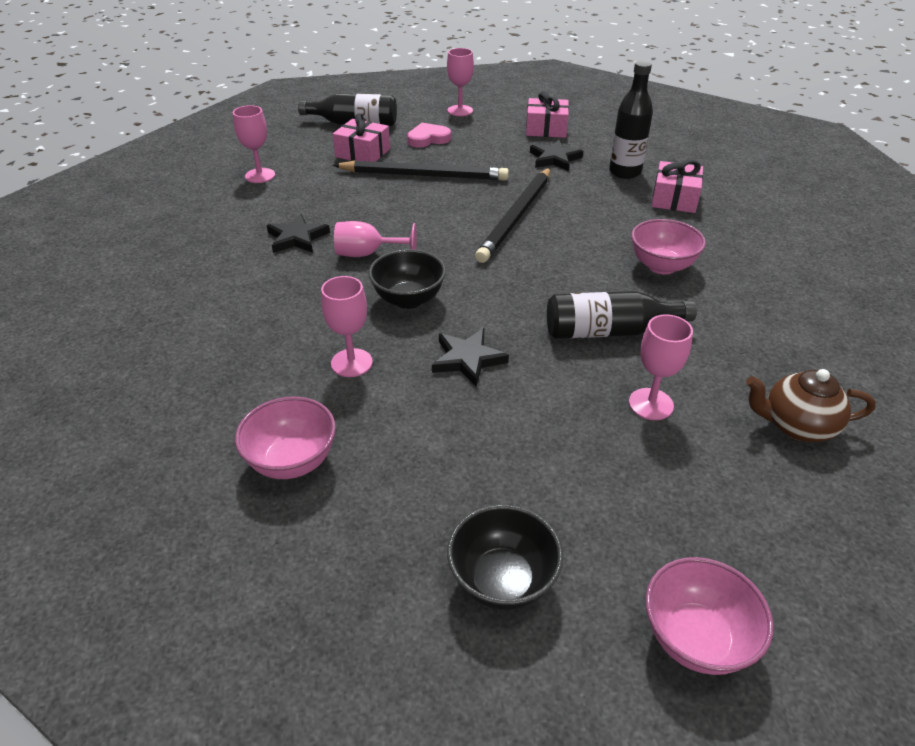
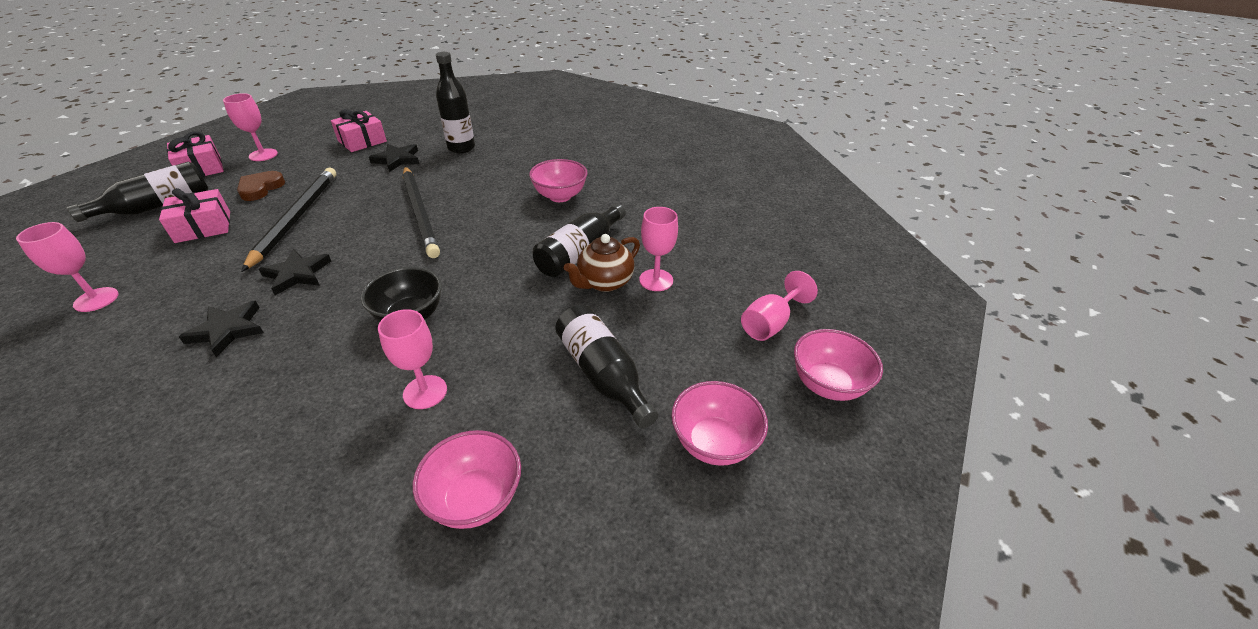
camera: 50 degrees left, 0 degrees up
black pencil [333,160,509,181] -> black pencil turned 45 degrees counterclockwise [241,168,336,272]
pink goblet [334,221,417,257] -> pink goblet moved to [741,271,818,341]
pink heart [407,123,451,148] -> brown heart [237,171,285,201]
black star [432,328,509,387] -> black star moved to [259,249,331,295]
black bowl [447,505,563,610] -> pink bowl [671,381,768,466]
pink gift [652,160,703,213] -> pink gift moved to [167,132,224,177]
brown teapot [746,369,876,442] -> brown teapot moved to [564,234,640,292]
none -> black bottle [555,305,658,429]

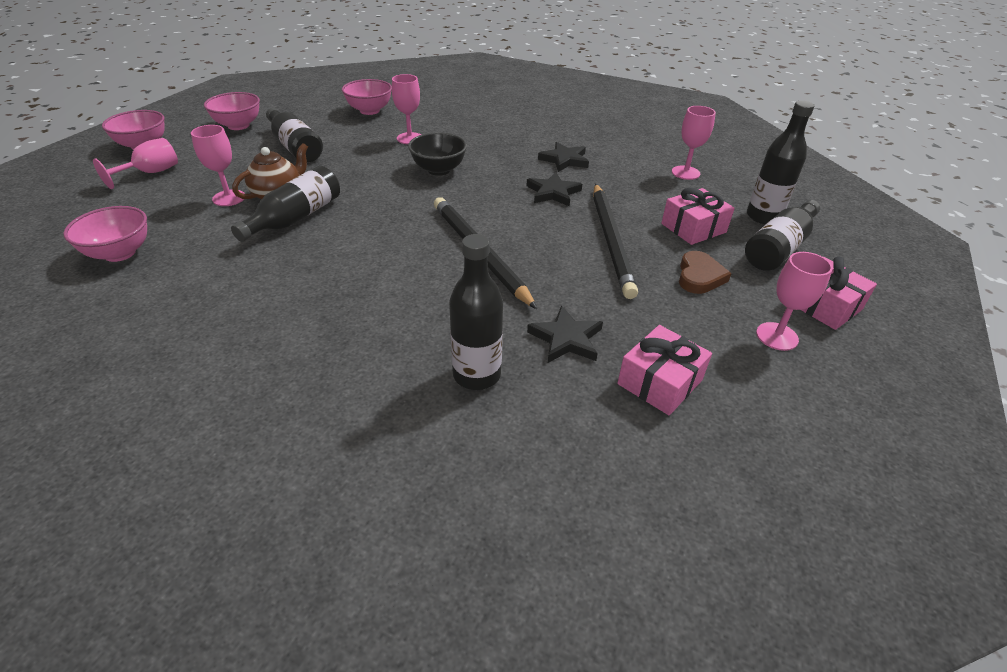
camera: 175 degrees right, 0 degrees up
pink bowl [529,159,588,202] -> pink bowl moved to [63,206,147,262]
none -> black bottle [747,101,815,224]

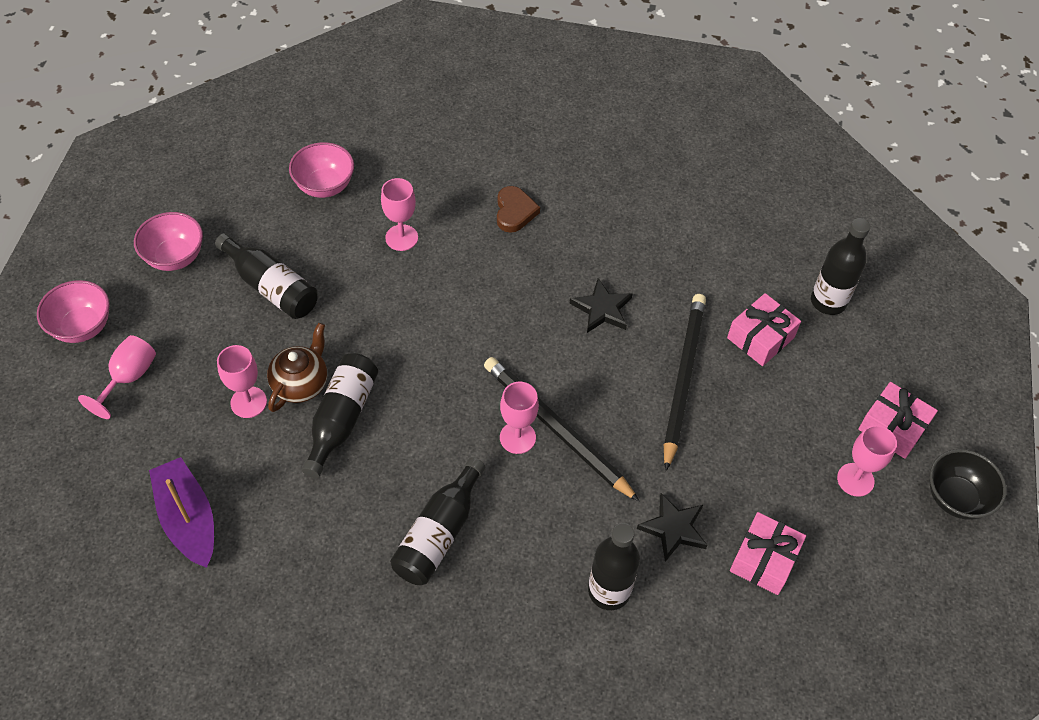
camera: 15 degrees left, 15 degrees up
pink bowl [63,206,147,262] -> purple boat [149,457,214,568]
black bowl [408,132,467,176] -> black bowl moved to [930,449,1007,520]
black star [538,142,589,172] -> none
black pencil [593,184,638,299] -> black pencil turned 150 degrees counterclockwise [664,294,706,471]
pink goblet [672,106,716,180] -> pink goblet moved to [500,382,539,454]
brown heart [679,251,732,294] -> brown heart moved to [497,186,540,233]
black bottle [745,200,820,271] -> black bottle moved to [390,457,485,585]

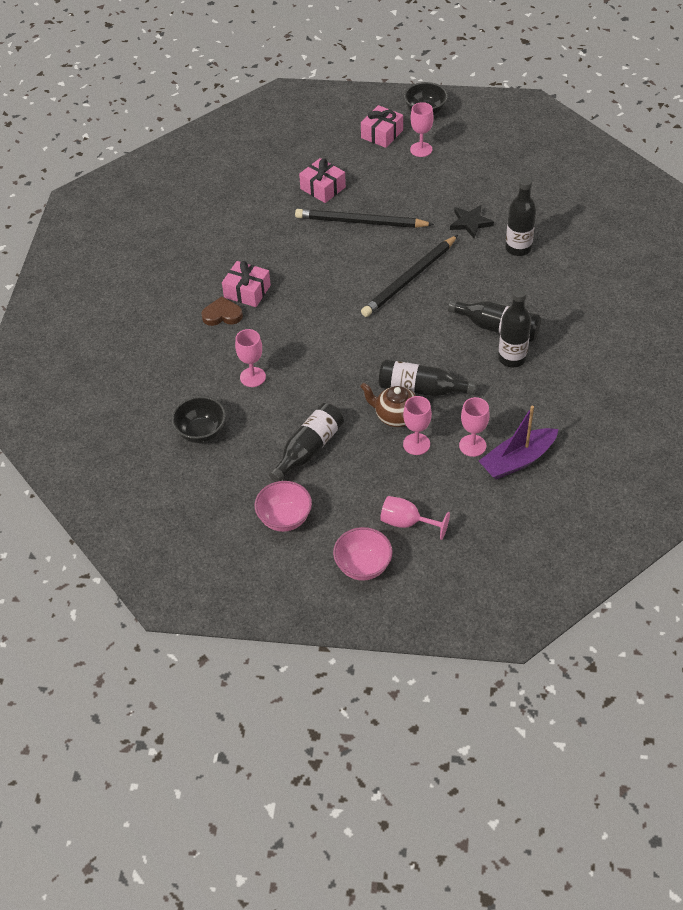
camera: 90 degrees left, 5 degrees down
pink bowl [289,142,354,198] -> black bowl [172,396,226,443]
pink goblet [500,382,539,454] -> pink goblet moved to [459,397,490,457]
black star [570,278,633,333] -> none
pink gift [730,512,806,595] -> pink gift moved to [222,261,271,307]
black bottle [811,218,870,315] -> black bottle moved to [498,287,531,367]

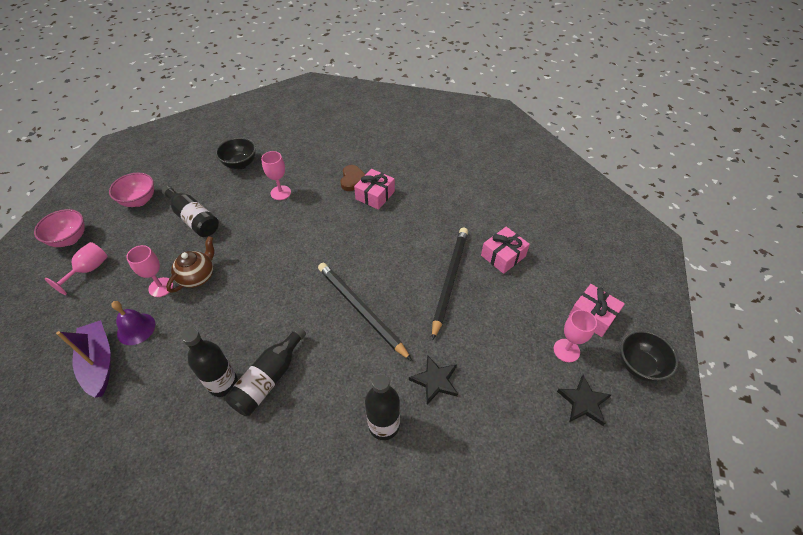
camera: 95 degrees right, 0 degrees up
black bottle [379,360,477,397] -> none
pink goblet [459,397,490,457] -> purple bell [111,301,155,345]
none -> black star [557,375,611,426]

